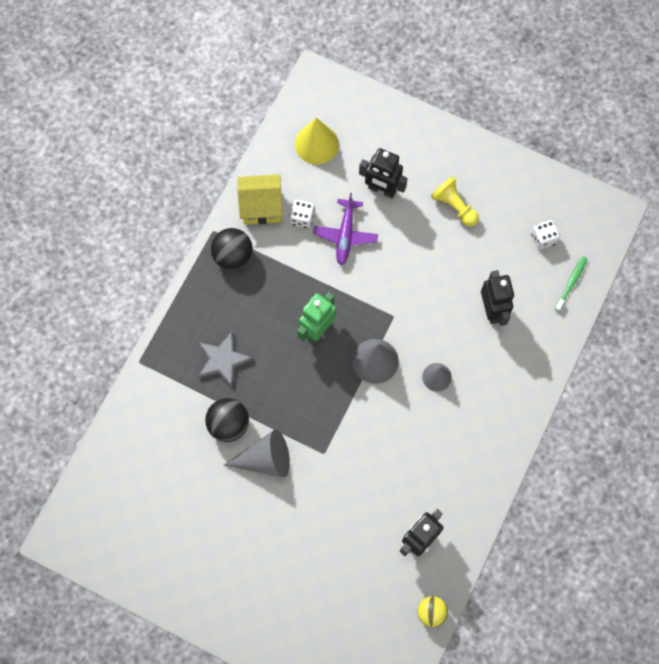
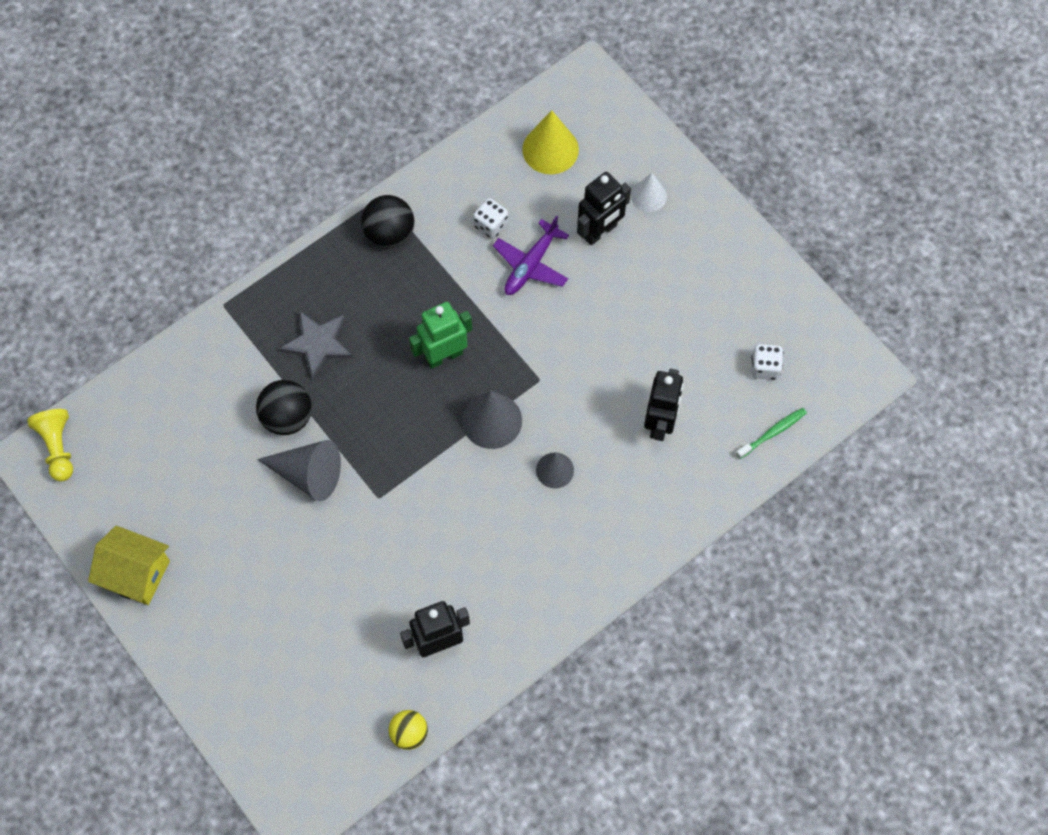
camera: 25 degrees right, 5 degrees down
yellow house [237,174,283,225] -> yellow house moved to [88,526,170,605]
black robot [359,148,408,199] -> black robot turned 90 degrees counterclockwise [577,172,631,245]
yellow pawn [431,176,479,227] -> yellow pawn moved to [27,409,73,482]
none -> white cone [631,173,667,212]

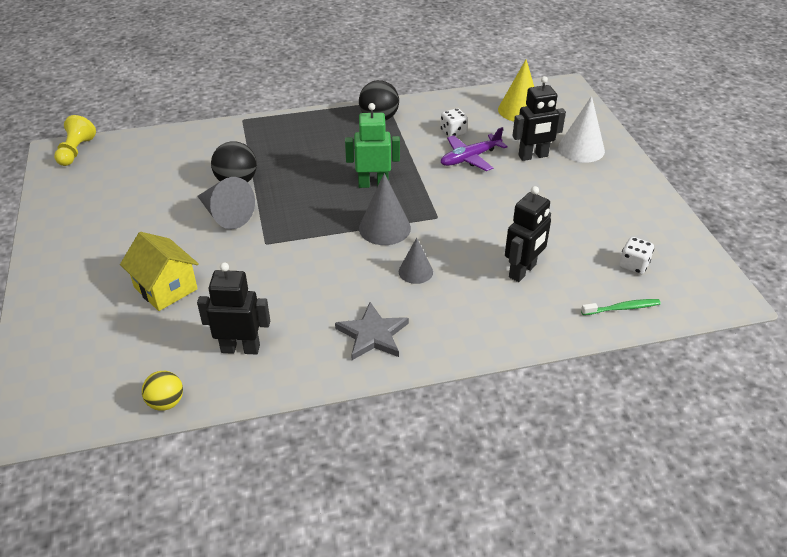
camera: 25 degrees right, 25 degrees down
yellow house [88,526,170,605] -> yellow house moved to [120,232,199,311]
grey star [279,311,353,379] -> grey star moved to [335,302,409,360]
white cone [631,173,667,212] -> white cone [558,96,605,163], size x1.60

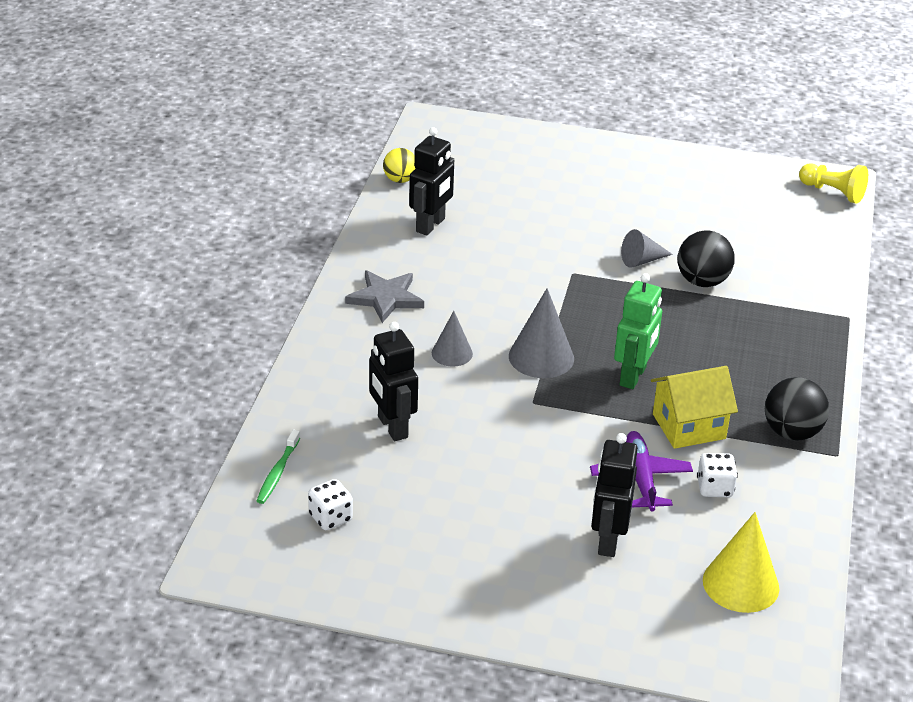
camera: 115 degrees right, 5 degrees down
yellow house [120,232,199,311] -> yellow house moved to [651,366,738,449]
grey cone [197,177,255,229] -> grey cone [621,229,673,268], size x0.63
white cone [558,96,605,163] -> none

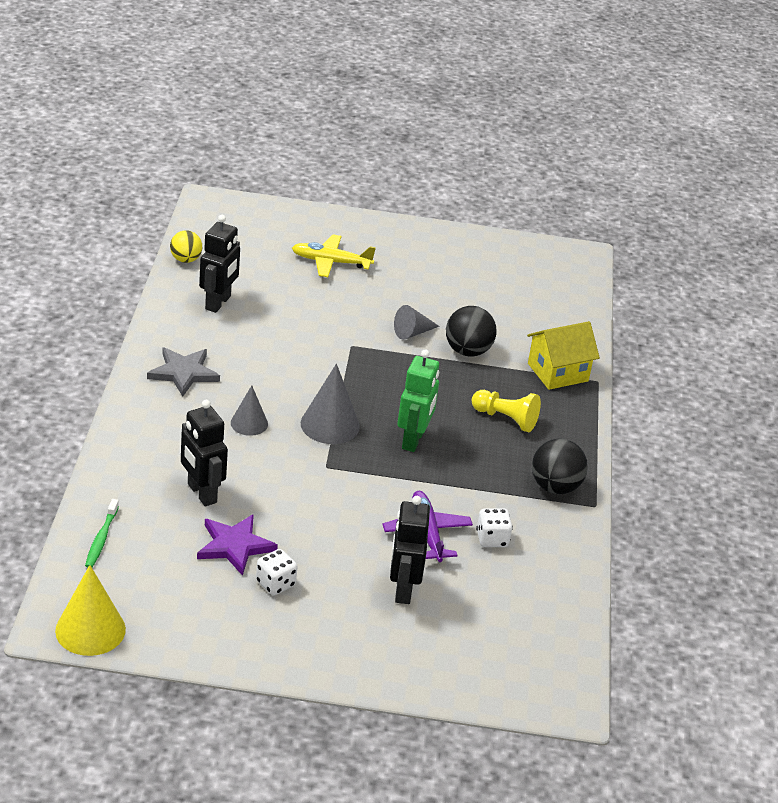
camera: 10 degrees left, 0 degrees up
white dice [308,479,353,530] -> white dice moved to [256,549,298,595]
yellow house [651,366,738,449] -> yellow house moved to [527,321,600,390]
yellow cone [703,512,779,613] -> yellow cone moved to [55,565,126,656]
yellow pawn [799,163,868,204] -> yellow pawn moved to [472,390,541,432]
none -> purple star [197,514,278,576]
none -> yellow plane [292,234,376,277]

